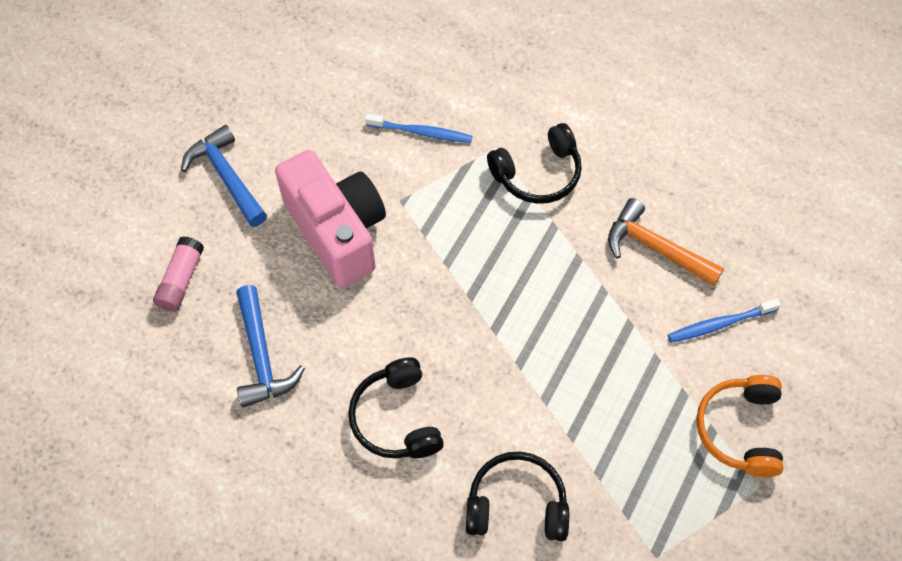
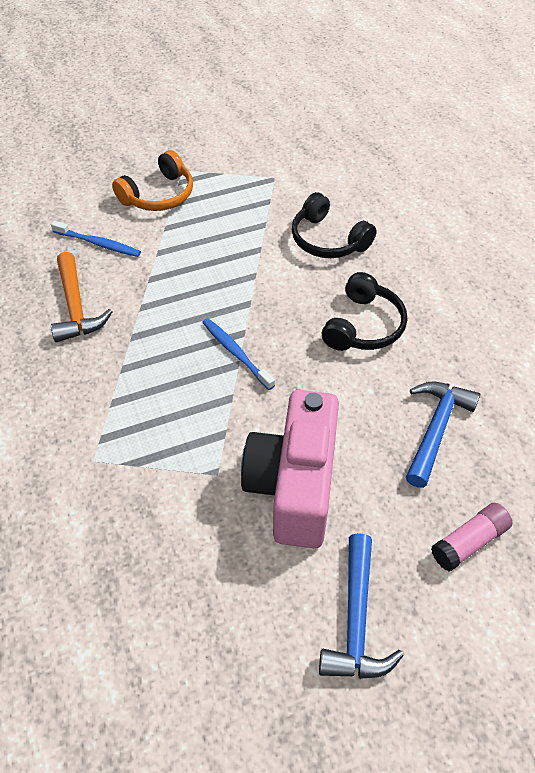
camera: 140 degrees left, 10 degrees down
blue toothbrush [365,114,472,143] -> blue toothbrush moved to [202,318,275,390]
black headphones [487,123,582,204] -> none

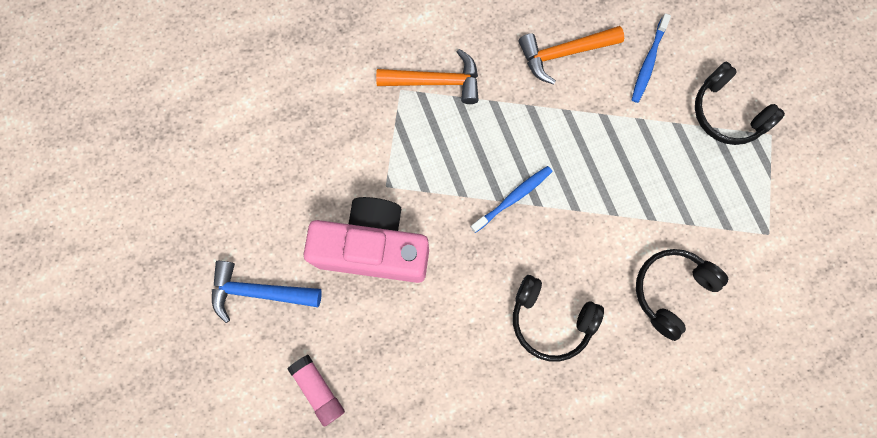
camera: 90 degrees right, 25 degrees up
orange headphones [112,150,193,211] -> black headphones [695,62,785,145]
blue hammer [406,382,480,488] -> none
none -> orange hammer [376,49,479,104]

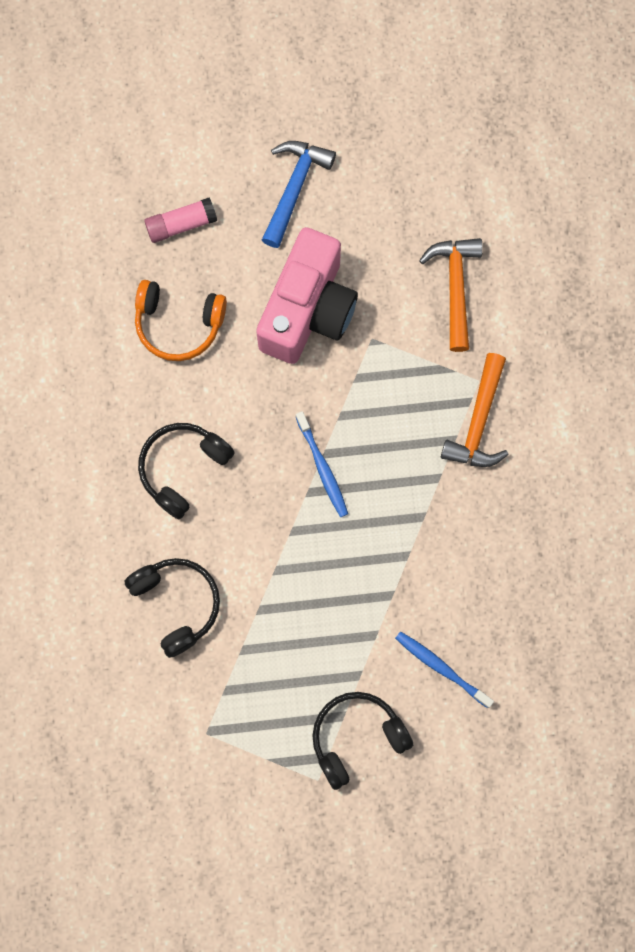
camera: 105 degrees right, 0 degrees up
orange hammer [519,26,624,85] -> orange hammer moved to [419,238,483,352]
none -> orange headphones [135,280,227,361]

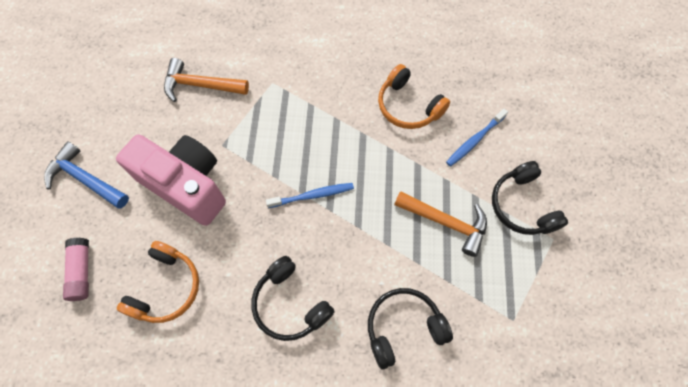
camera: 80 degrees left, 10 degrees down
orange hammer [441,353,509,467] -> orange hammer moved to [394,191,487,257]
none -> orange headphones [378,64,450,129]

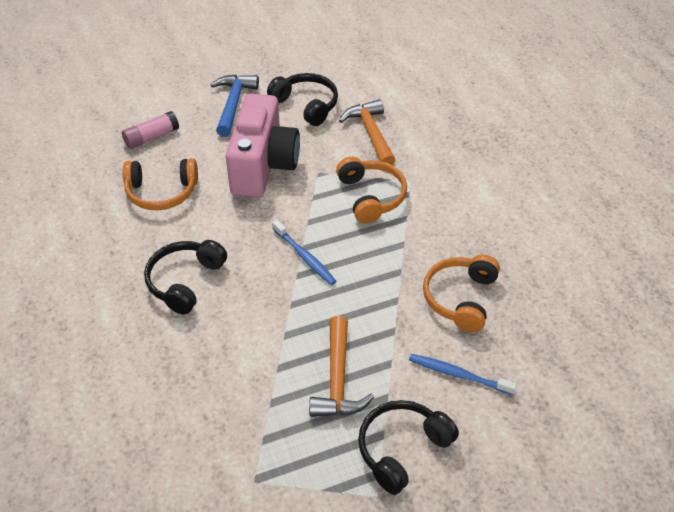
camera: 65 degrees right, 20 degrees down
black headphones [368,288,453,369] -> black headphones moved to [267,73,338,126]
none -> orange headphones [336,157,407,224]

